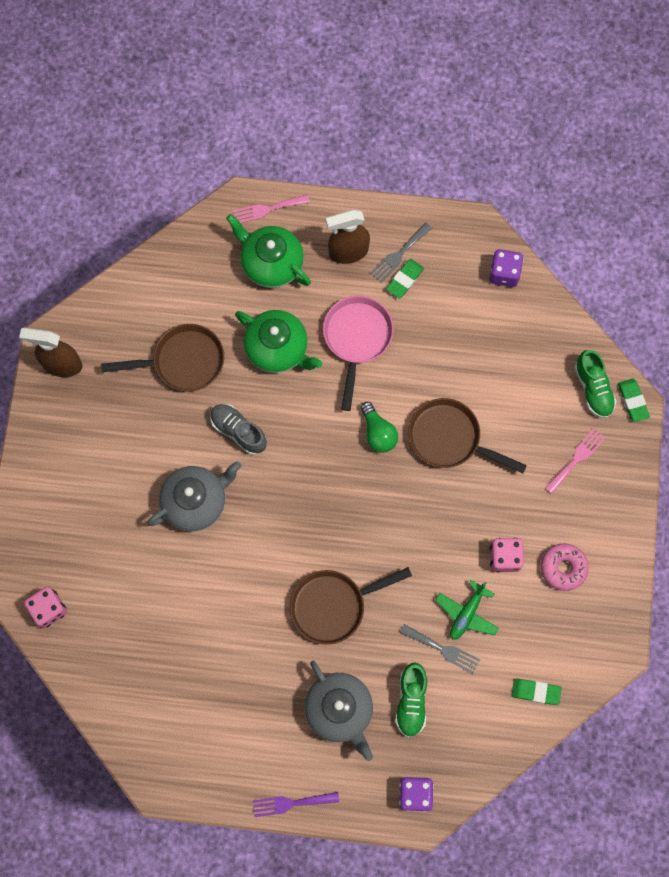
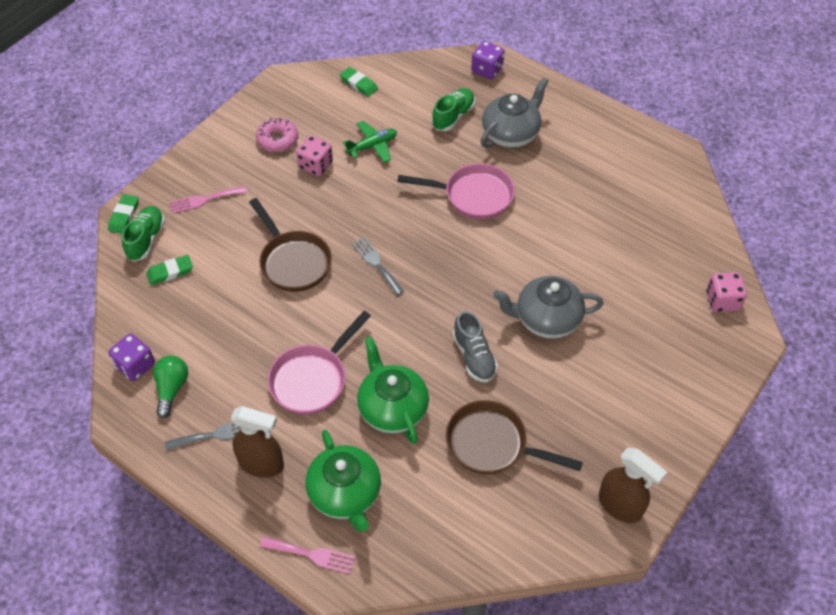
camera: 150 degrees left, 20 degrees down
purple fork [252,792,339,817] -> none
brown pan [290,567,412,645] -> pink pan [397,163,515,219]
grey teapot [304,661,373,761] -> grey teapot turned 45 degrees clockwise [480,77,548,148]
green light bulb [361,402,398,453] -> green light bulb moved to [153,355,188,418]
green eraser [386,259,424,298] -> green eraser moved to [146,255,193,285]
grey fork [400,624,480,674] -> grey fork moved to [352,236,404,296]

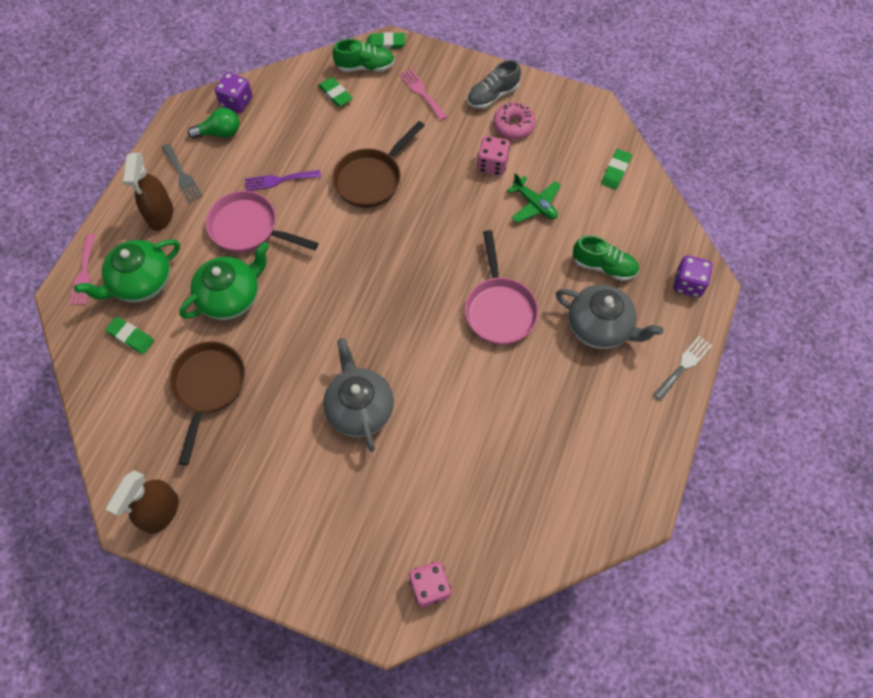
camera: 75 degrees right, 10 degrees up
grey fork [352,236,404,296] -> grey fork moved to [653,336,712,401]
grey shoe [453,311,498,383] -> grey shoe moved to [467,60,521,109]
none -> green eraser [105,317,154,354]
none -> purple fork [245,170,321,191]

